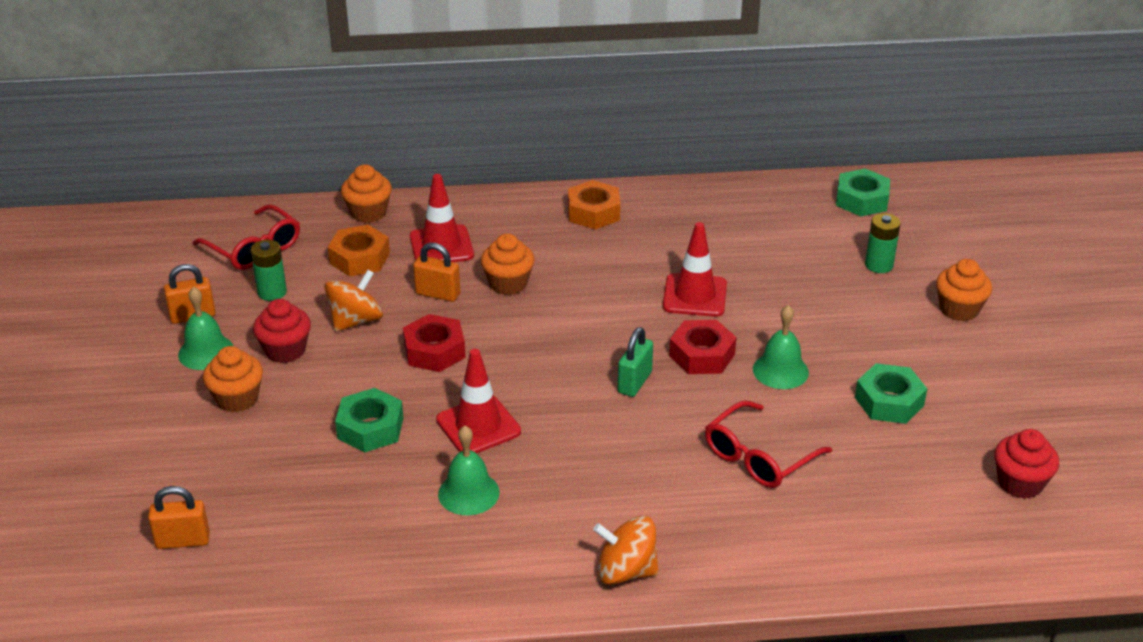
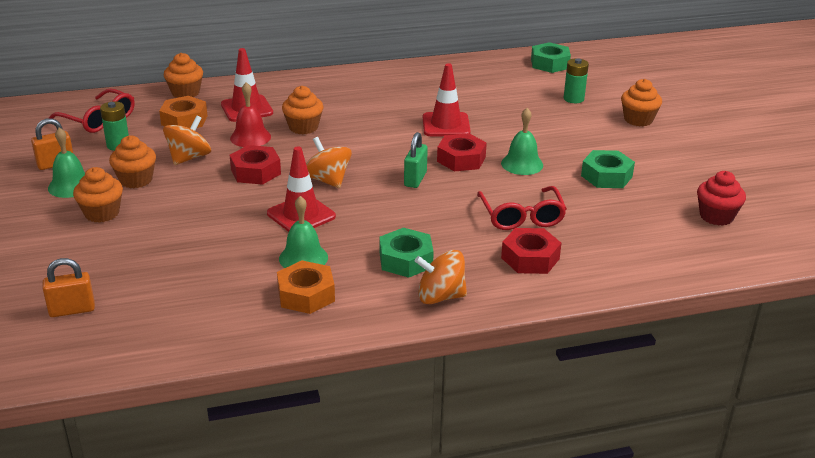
camera: 10 degrees left, 5 degrees down
red cupcake [253,299,311,363] -> orange cupcake [109,135,156,188]
green nut [335,388,403,453] -> green nut moved to [380,228,434,278]
orange padlock [413,243,460,302] -> red bell [230,82,271,147]
orange nut [568,180,620,229] -> orange nut moved to [277,260,335,314]
red glasses [705,401,832,488] -> red glasses turned 45 degrees counterclockwise [477,186,567,230]
none -> orange spinning top [306,137,352,188]
none -> red nut [501,228,561,274]

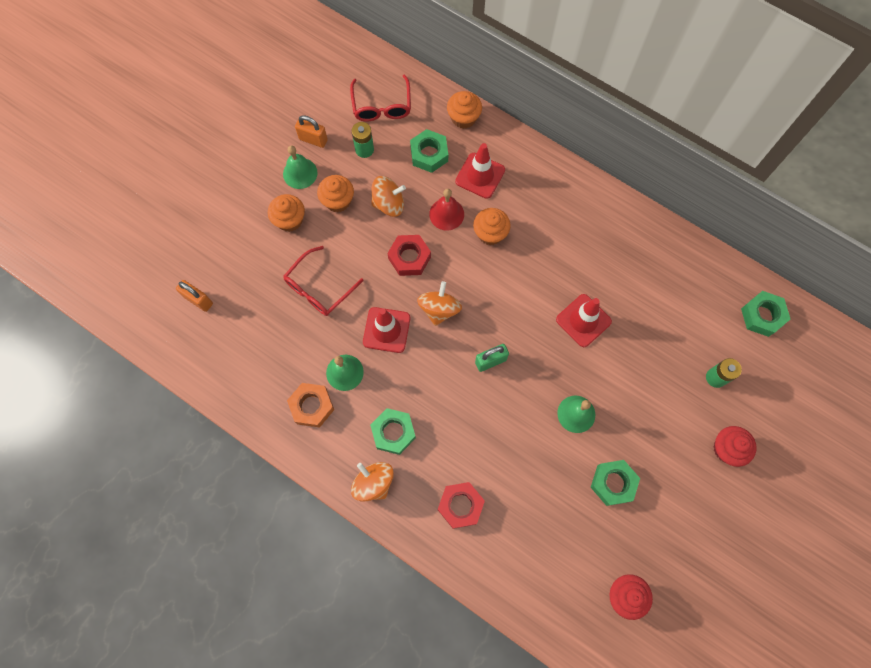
camera: 50 degrees right, 40 degrees up
orange nut [159,96,208,128] -> green nut [410,129,448,173]
red nut [437,133,487,171] -> none
red glasses [477,186,567,230] -> red glasses moved to [283,246,364,316]
orange cupcake [621,79,662,127] -> red cupcake [714,426,757,467]

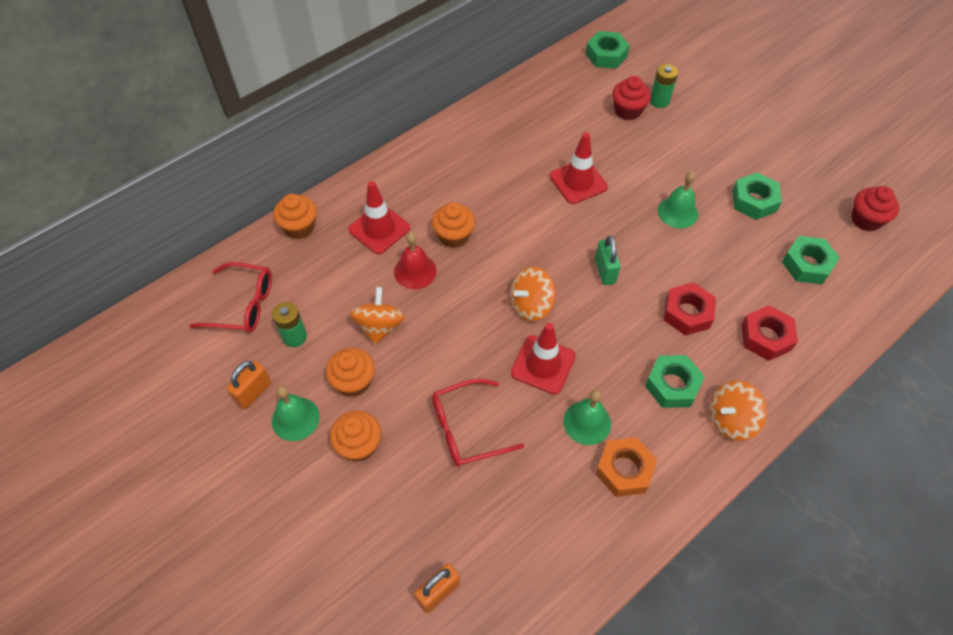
camera: 75 degrees left, 15 degrees down
red glasses [283,246,364,316] -> red glasses turned 105 degrees clockwise [432,379,524,467]
red nut [387,235,431,276] -> red nut moved to [663,282,716,336]
green nut [410,129,448,173] -> green nut moved to [782,236,840,284]
orange spinning top [417,281,462,326] -> orange spinning top turned 60 degrees counterclockwise [510,267,556,321]
red cupcake [714,426,757,467] -> red cupcake moved to [612,76,651,120]

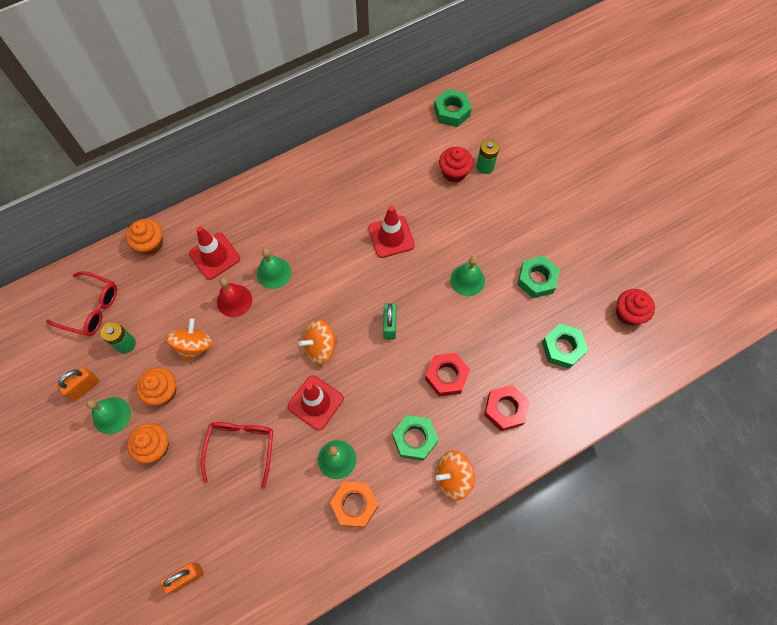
camera: 10 degrees right, 10 degrees up
orange cupcake [432,203,475,248] -> green bell [257,248,291,289]
red glasses [432,379,524,467] -> red glasses turned 105 degrees clockwise [201,422,273,489]

